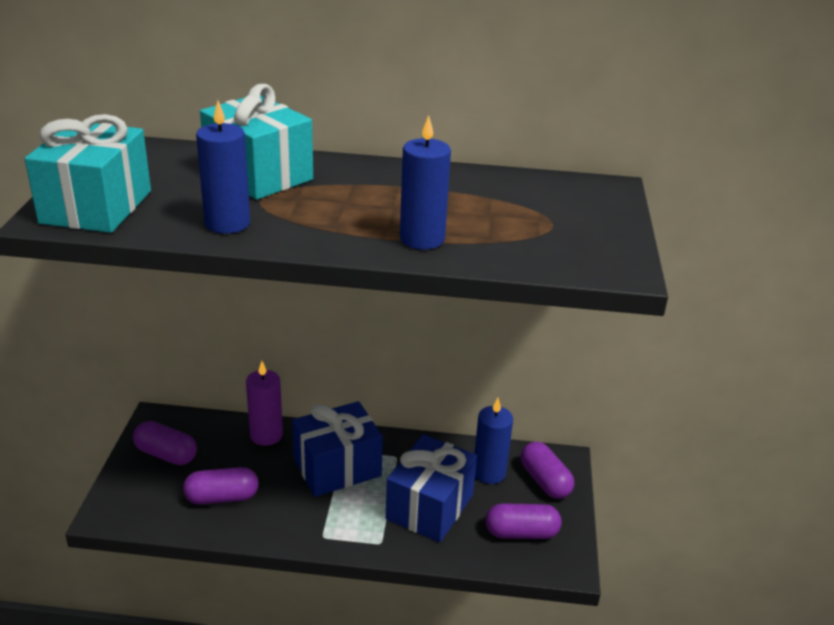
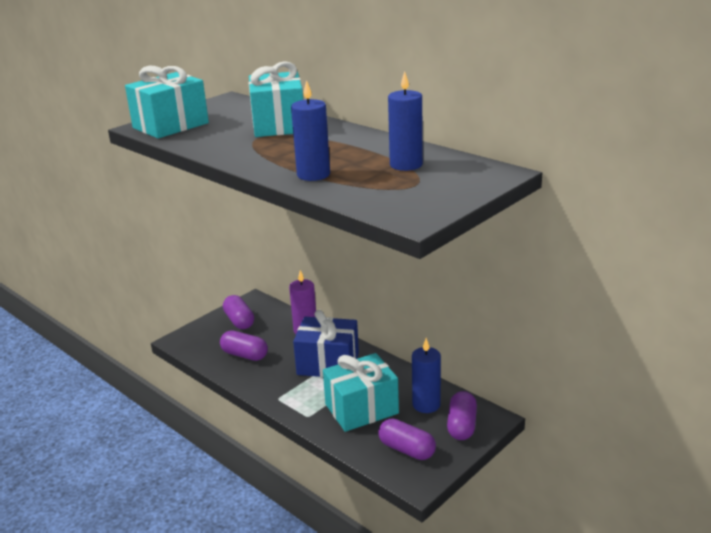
camera: 40 degrees right, 5 degrees down
blue candle [196,100,250,234] -> blue candle moved to [388,71,423,171]
blue gift [386,434,477,542] -> turquoise gift [323,353,399,432]

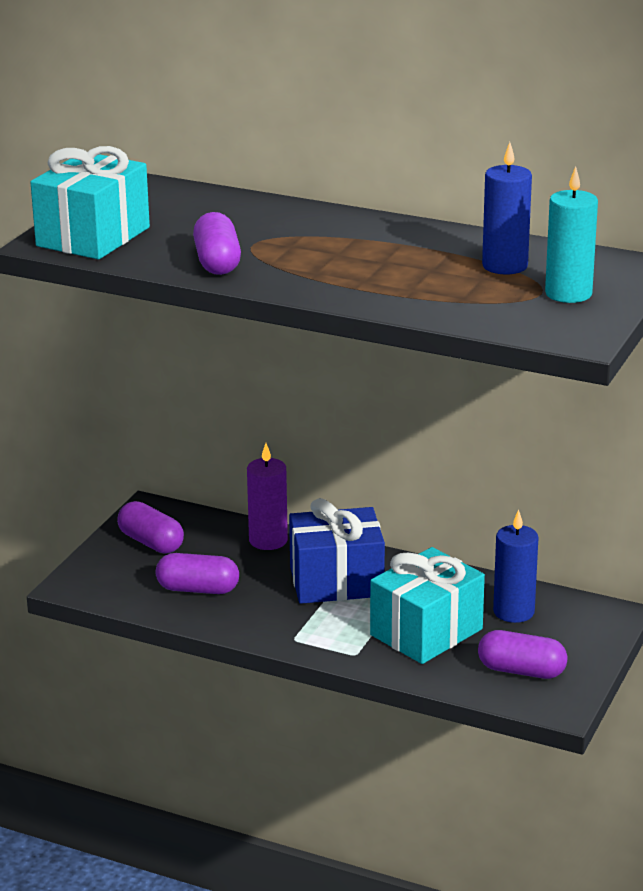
camera: 20 degrees left, 0 degrees up
turquoise gift [249,61,303,137] -> none
blue candle [291,80,330,181] -> none
purple capsule [447,391,477,440] -> purple capsule moved to [193,212,241,275]
none -> turquoise candle [545,166,598,303]

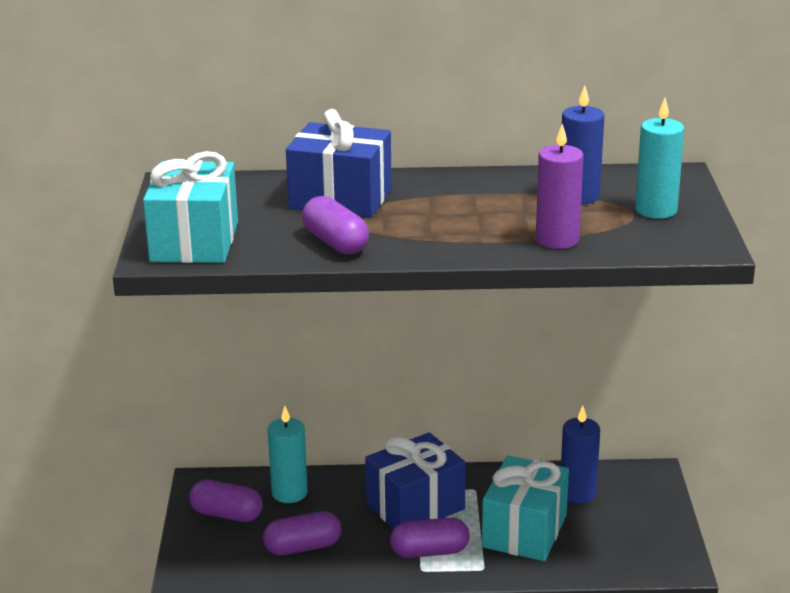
camera: 25 degrees left, 0 degrees up
purple candle [247,443,288,550] -> purple candle moved to [536,123,584,249]
purple capsule [478,630,567,679] -> purple capsule moved to [390,517,469,558]
none -> turquoise candle [268,406,308,503]
none -> blue gift [286,109,392,218]

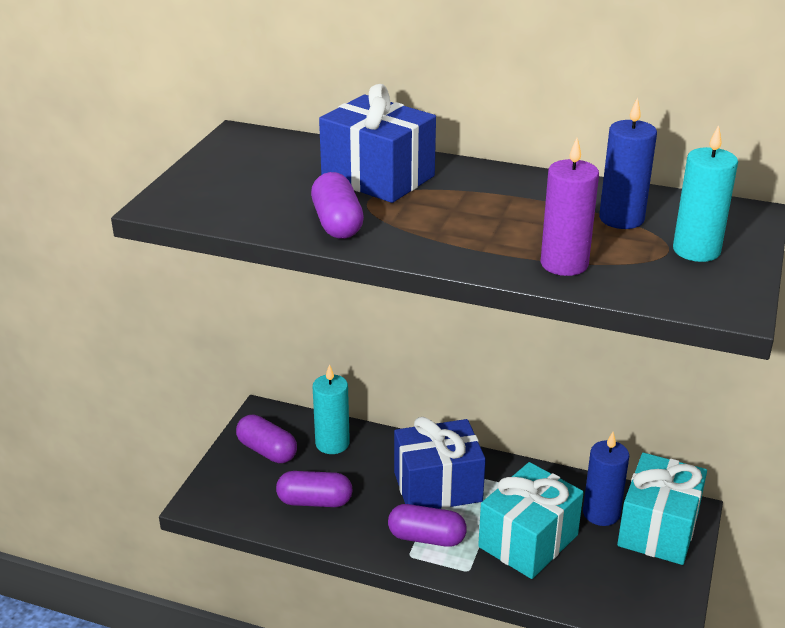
camera: 20 degrees right, 5 degrees up
turquoise gift [143,151,238,263] -> turquoise gift moved to [617,453,707,565]

